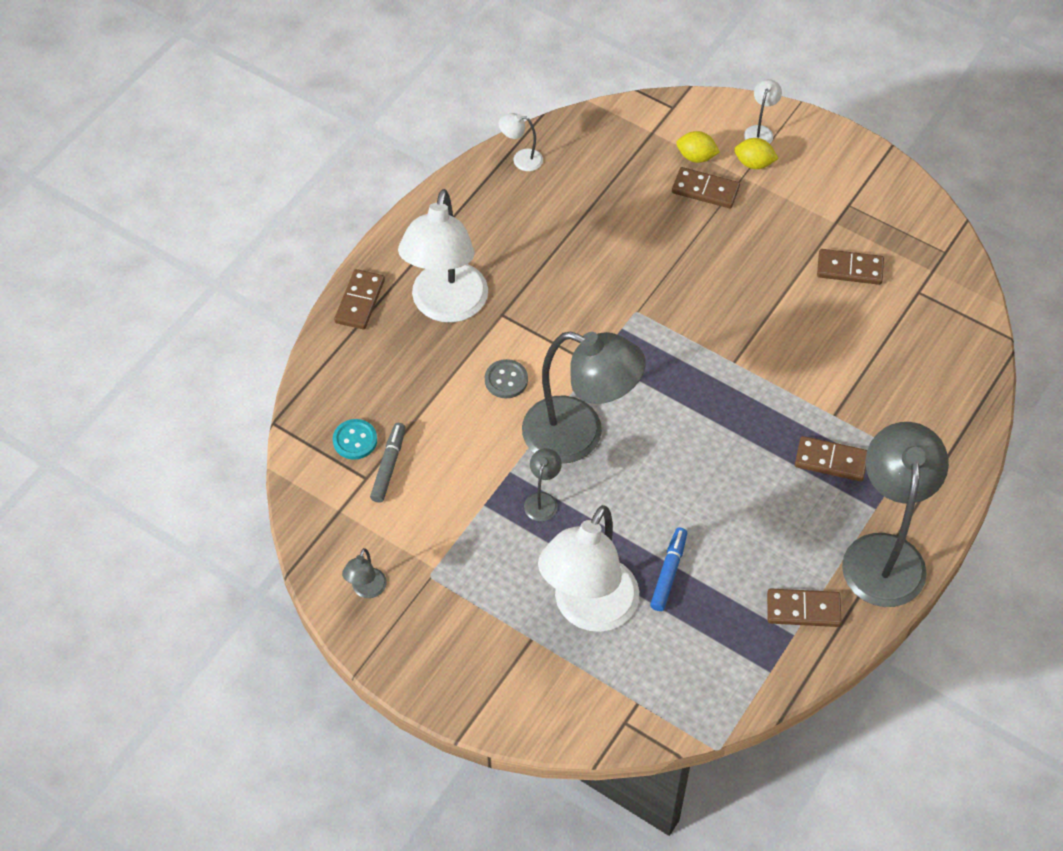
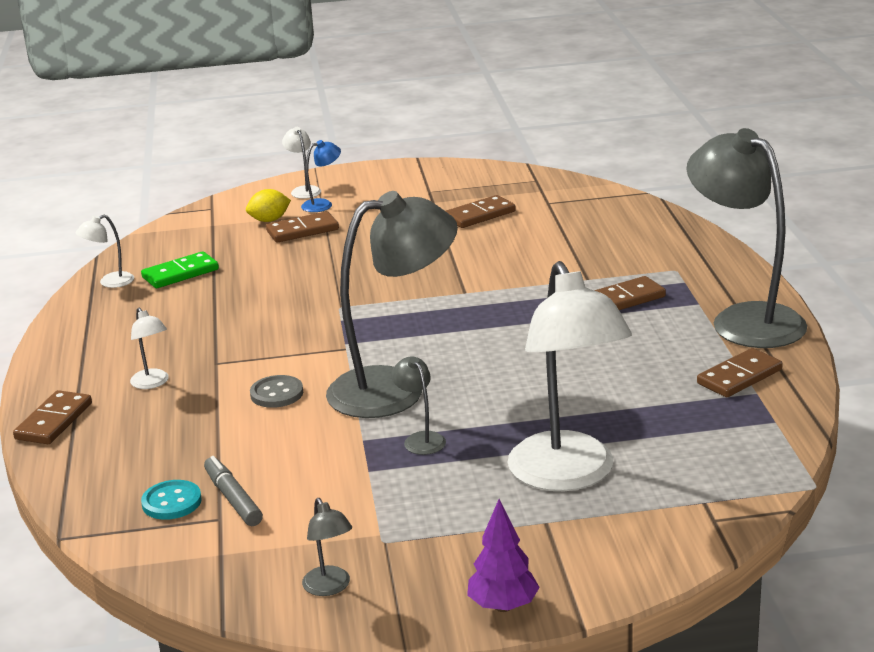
camera: 40 degrees left, 30 degrees down
brown domino [334,269,385,329] -> brown domino turned 45 degrees clockwise [13,390,92,444]
white lamp [398,189,488,323] -> white lamp [130,308,169,389], size x0.41
blue marker [650,528,687,611] -> none
yellow lemon [734,138,779,169] -> blue lamp [301,140,341,212]
none -> green domino [141,251,219,288]
none -> purple tree [467,499,540,612]

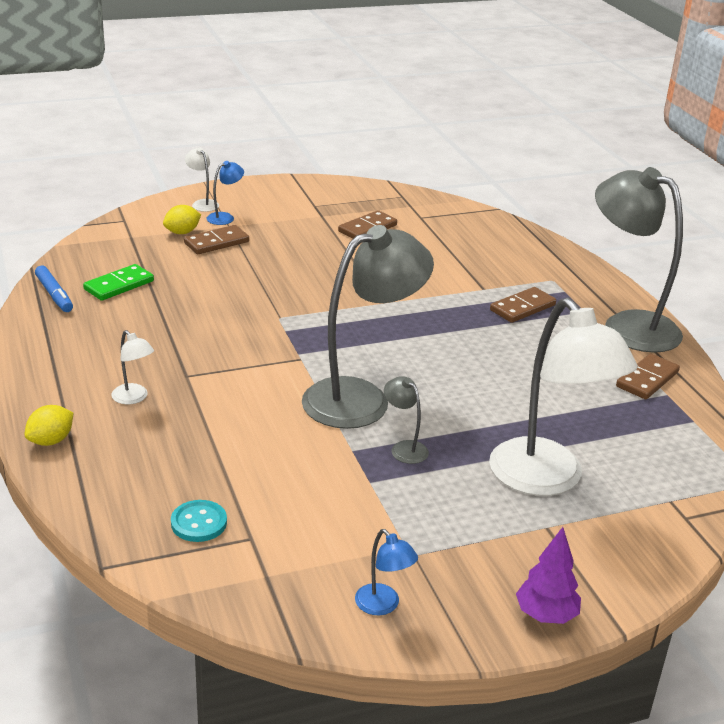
camera: 15 degrees left, 5 degrees up
brown domino [13,390,92,444] -> yellow lemon [25,405,73,446]
white lamp [75,215,134,288] -> blue marker [35,266,73,312]
grey marker [204,456,263,526] -> none
grey button [250,375,303,408] -> none
grey lamp [302,498,352,596] -> blue lamp [355,529,418,615]

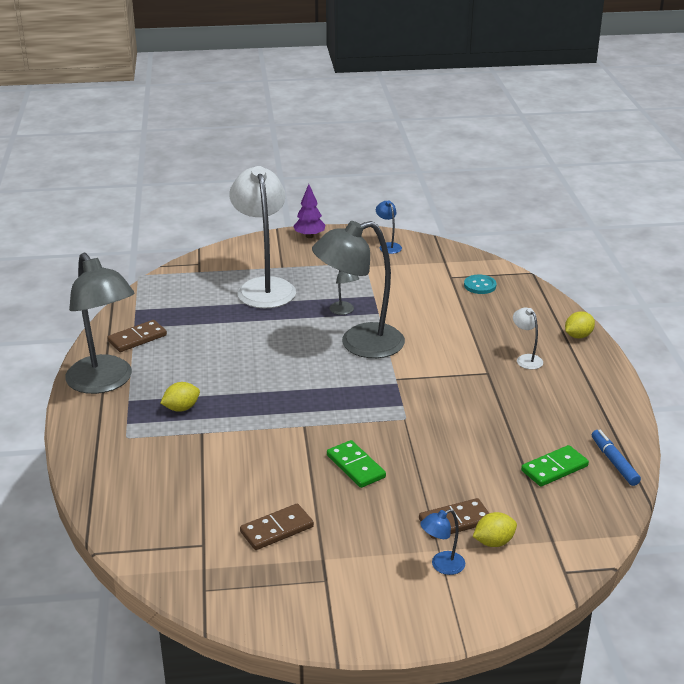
camera: 165 degrees left, 0 degrees up
white lamp [185,147,219,212] -> none
brown domino [490,287,556,323] -> yellow lemon [161,382,200,412]
none -> green domino [327,440,386,488]

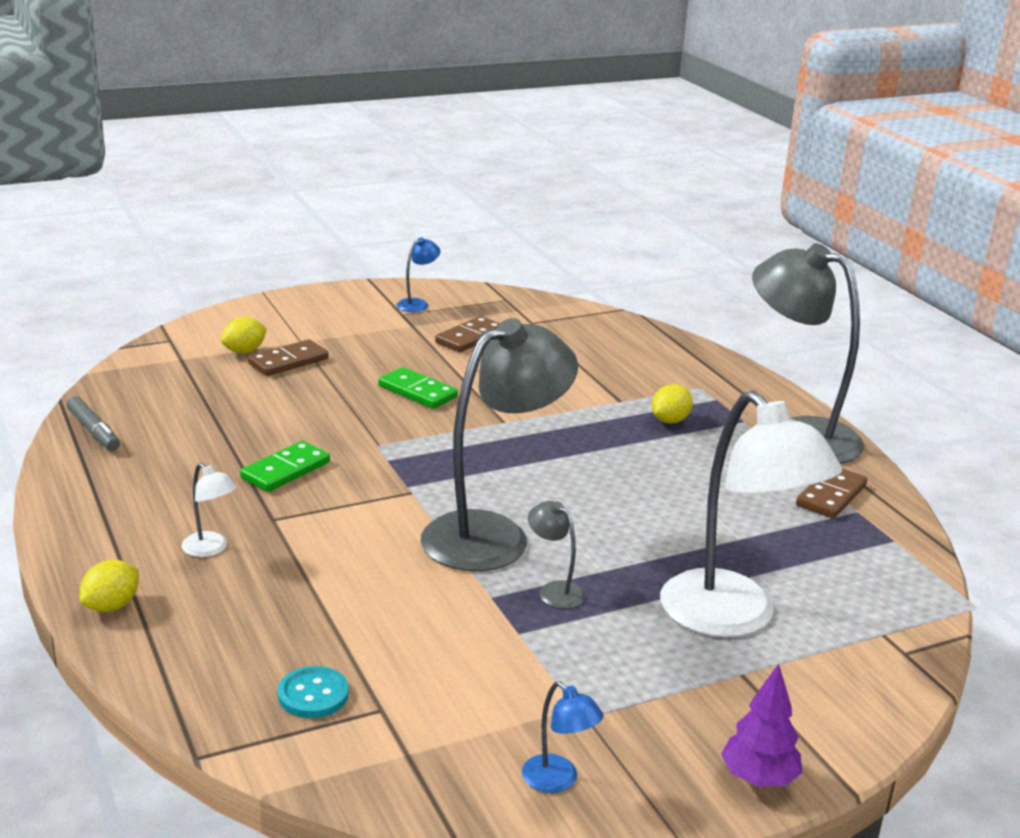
camera: 160 degrees right, 5 degrees down
blue lamp [420,509,465,575] -> blue lamp moved to [397,237,440,312]
green domino [521,445,589,487] -> green domino moved to [240,441,330,492]
blue marker [592,430,641,486] -> grey marker [66,396,120,451]

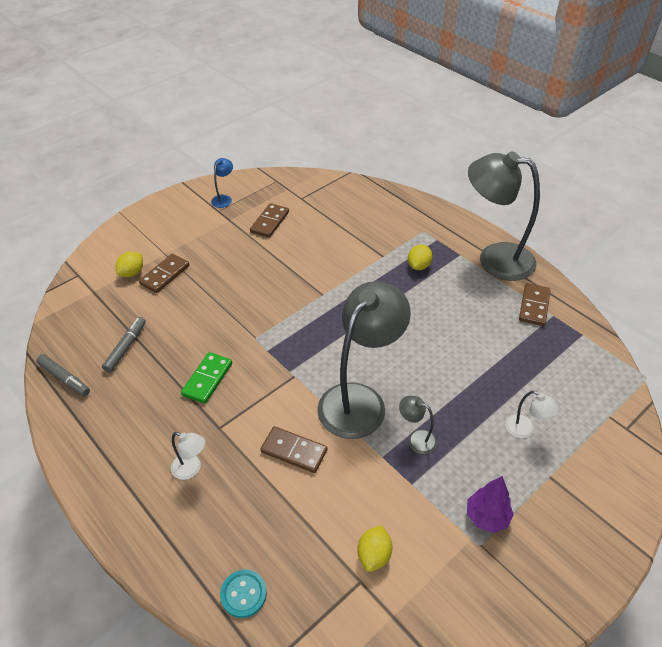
camera: 15 degrees left, 20 degrees up
yellow lemon [79,560,139,612] -> yellow lemon moved to [357,525,392,572]
turquoise button [278,666,349,718] -> turquoise button moved to [220,570,267,618]
green domino [378,367,458,409] -> none
blue lamp [522,681,604,793] -> none
white lamp [660,391,842,638] -> white lamp [505,391,559,438], size x0.41
purple tree [721,663,802,786] -> purple tree moved to [467,476,514,533]
none -> grey marker [102,317,146,373]
none -> brown domino [260,426,327,473]

